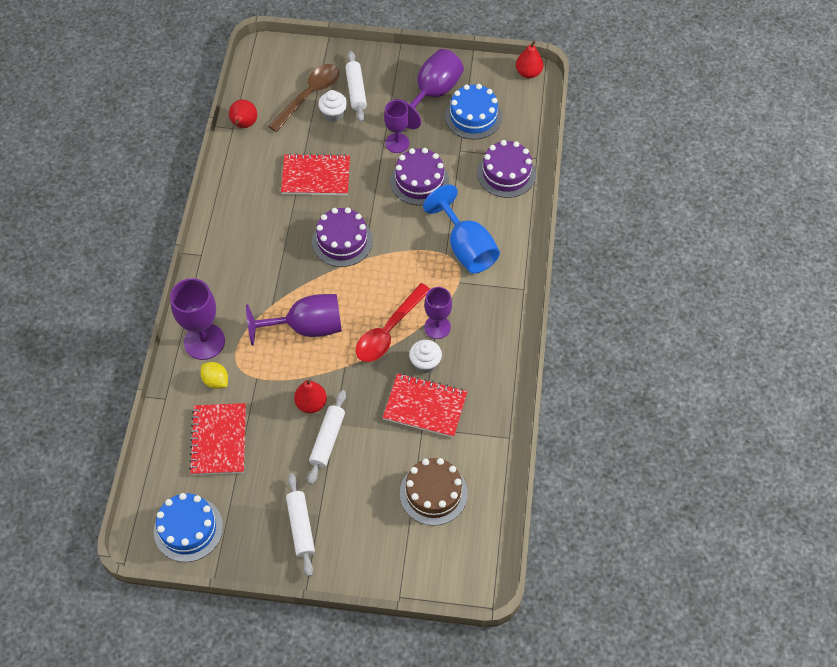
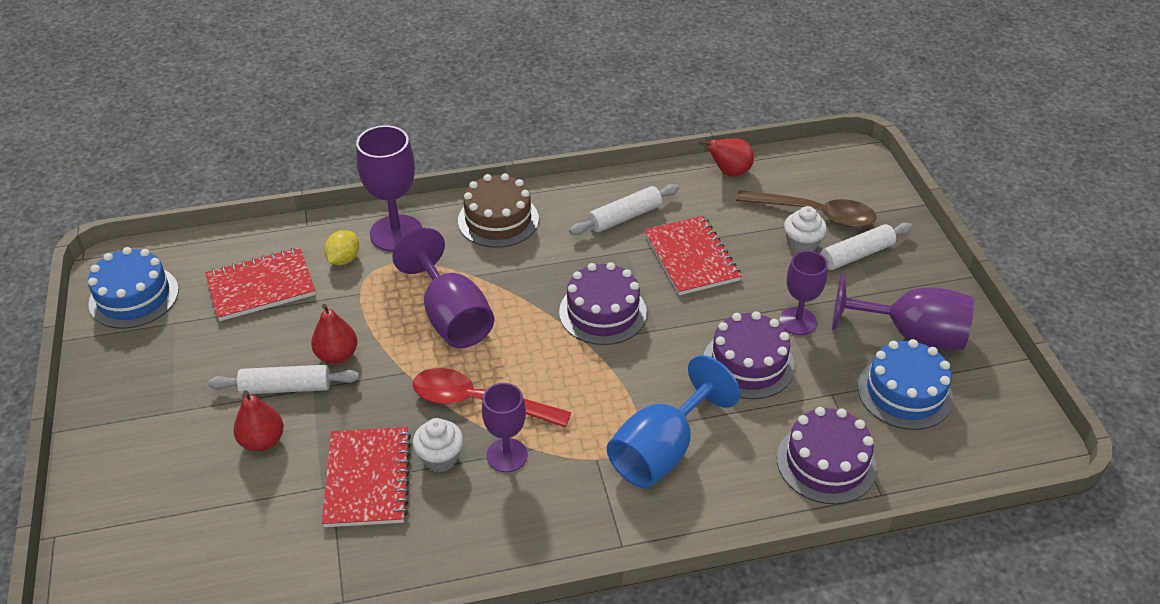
camera: 70 degrees right, 15 degrees down
white rolling pin [286,473,315,577] -> white rolling pin moved to [569,184,679,235]
brown cake [400,458,468,526] -> brown cake moved to [458,173,539,248]
red pear [516,40,544,78] -> red pear moved to [233,390,284,452]

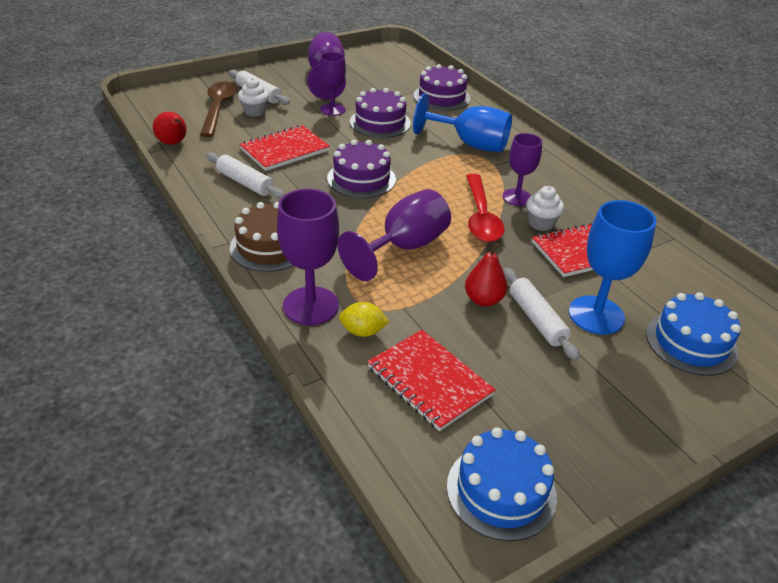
camera: 110 degrees left, 5 degrees down
red pear [233,390,284,452] -> blue goblet [569,200,657,334]
blue cake [858,339,953,430] -> blue cake moved to [646,292,741,376]

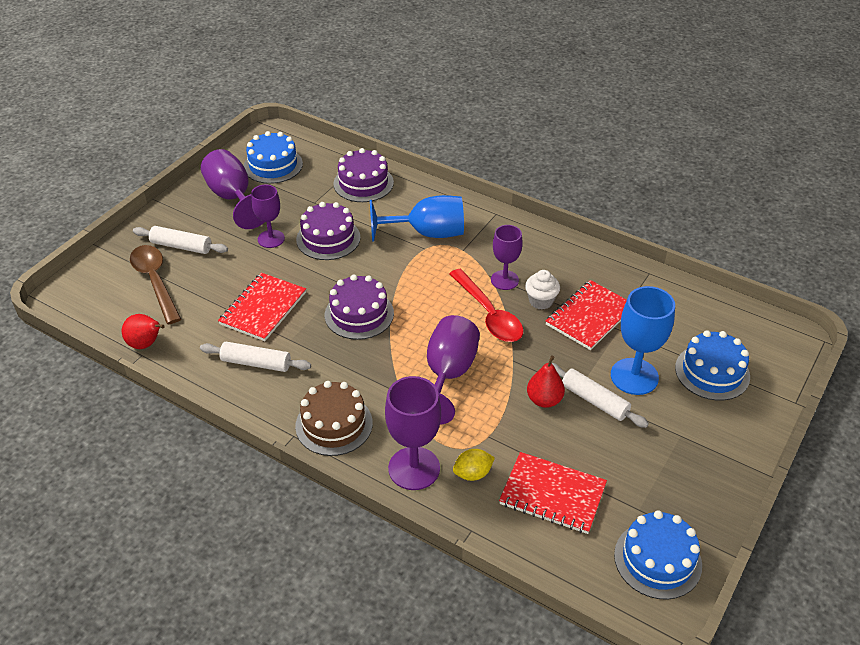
camera: 25 degrees left, 5 degrees up
white cupcake [238,77,269,117] -> none
none -> blue cake [244,131,303,184]

